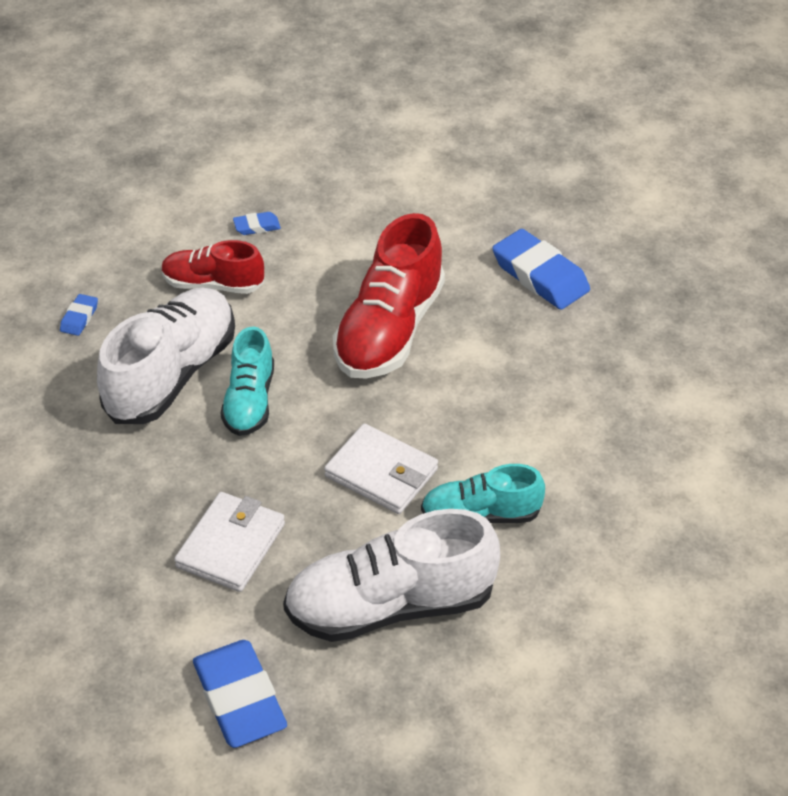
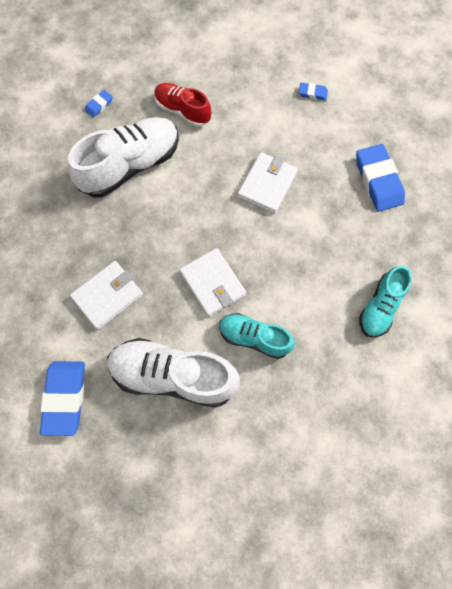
camera: 25 degrees right, 25 degrees up
turquoise shoe [220,326,274,436] -> turquoise shoe moved to [359,265,412,338]
blue eraser [233,212,281,235] -> blue eraser moved to [299,83,328,101]
red shoe [333,213,445,379] -> white wallet [238,152,298,214]

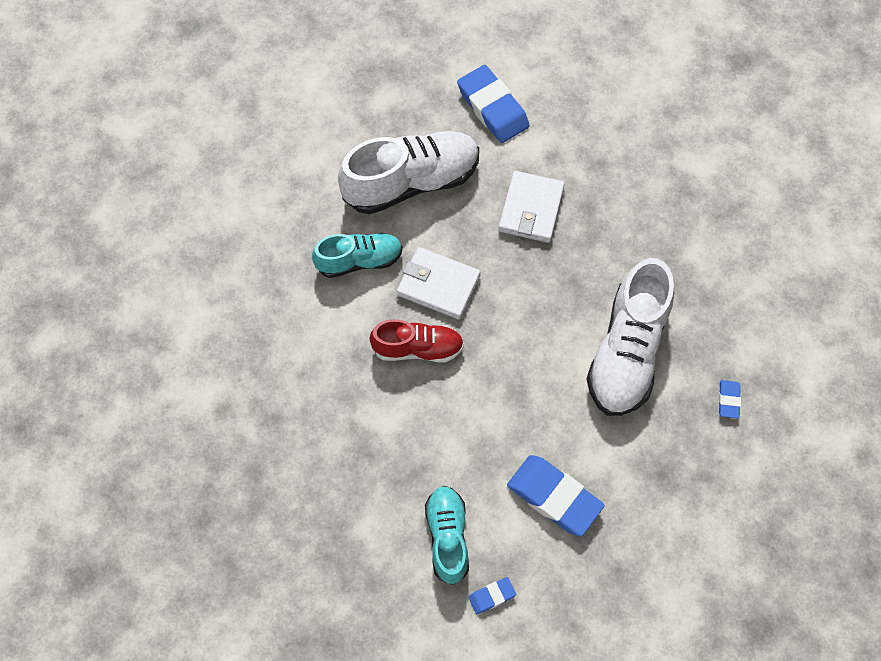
camera: 145 degrees right, 5 degrees down
red shoe [154,83,211,127] -> red shoe moved to [369,319,464,362]
white wallet [238,152,298,214] -> none
blue eraser [356,144,405,212] -> blue eraser moved to [507,455,605,537]
turquoise shoe [359,265,412,338] -> turquoise shoe moved to [425,486,469,585]

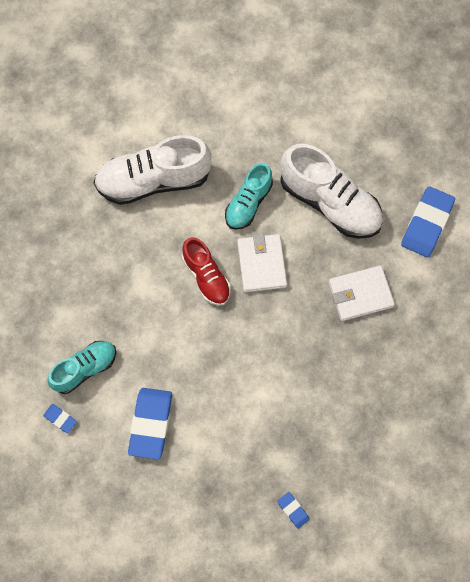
camera: 60 degrees right, 5 degrees up
turquoise shoe [312,233,403,278] -> turquoise shoe turned 75 degrees clockwise [225,163,273,230]
white shoe [587,258,674,416] -> white shoe moved to [94,135,212,205]
blue eraser [719,380,741,418] -> blue eraser turned 75 degrees clockwise [277,492,310,529]

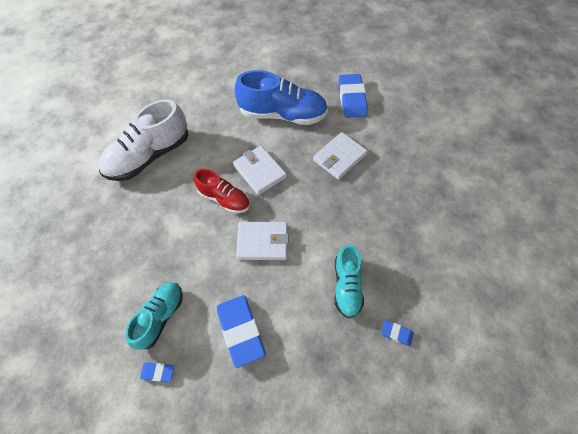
camera: 30 degrees left, 10 degrees down
turquoise shoe [225,163,273,230] -> turquoise shoe moved to [335,245,364,318]
white shoe [280,144,383,239] -> blue shoe [235,70,328,125]
none -> white wallet [236,222,289,260]

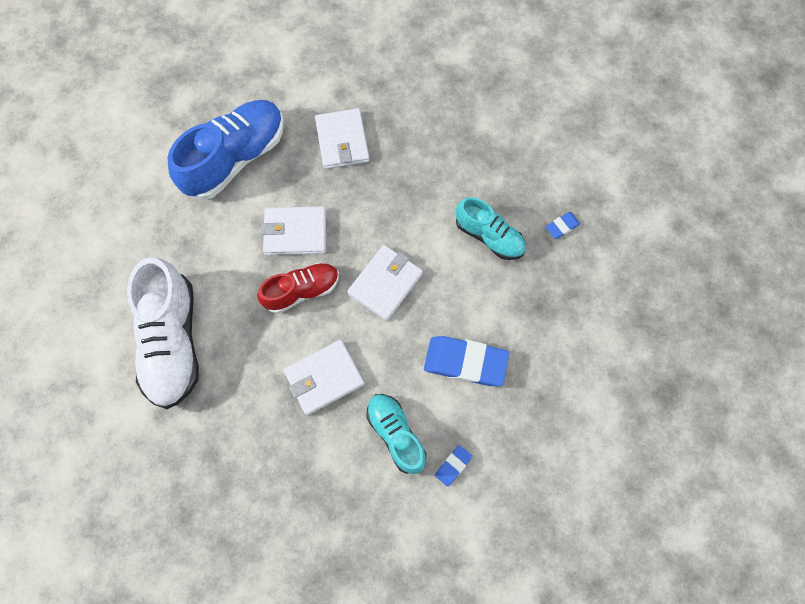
camera: 55 degrees left, 10 degrees up
blue eraser [339,74,368,118] -> none
none -> white wallet [284,340,365,415]

